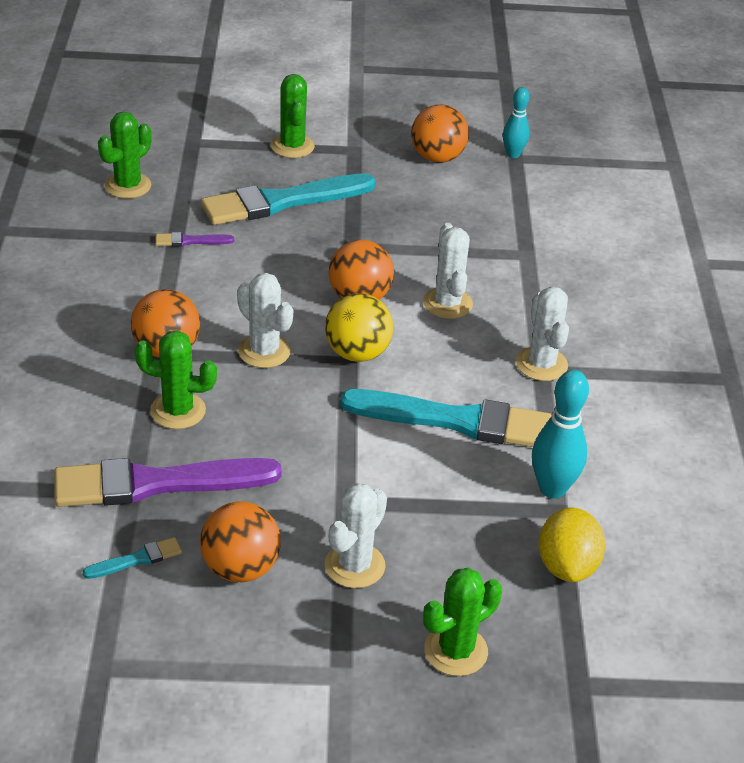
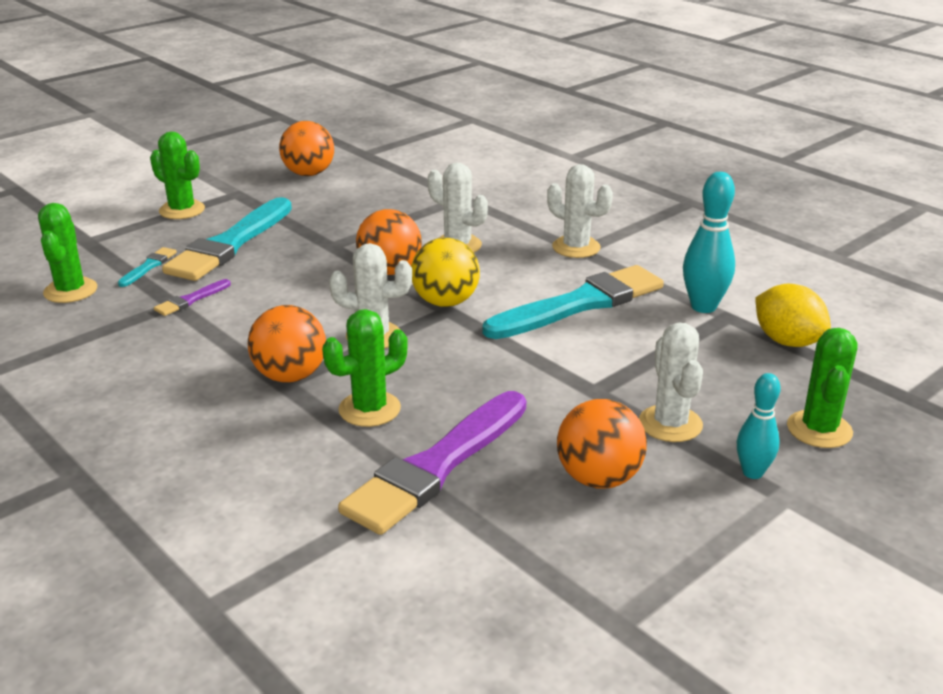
camera: 40 degrees left, 10 degrees down
turquoise brush [83,537,182,579] -> turquoise brush moved to [118,247,177,287]
turquoise bowling pin [503,87,530,158] -> turquoise bowling pin moved to [737,373,780,479]

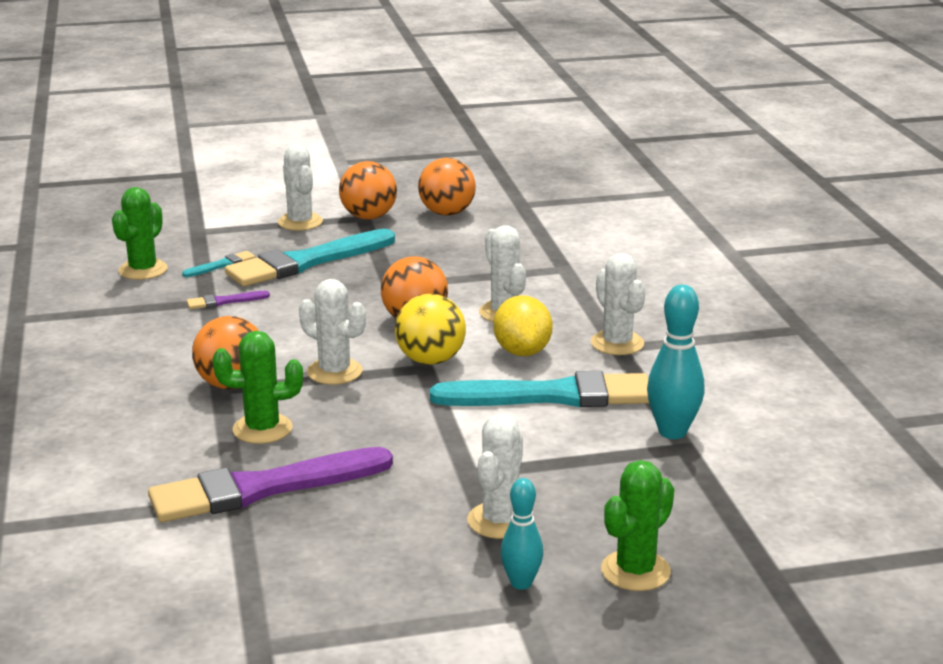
camera: 30 degrees right, 5 degrees down
green cactus [150,131,205,219] -> white cactus [278,144,323,231]
orange ball [557,399,647,489] -> orange ball moved to [339,161,397,219]
yellow lemon [755,284,831,347] -> yellow lemon moved to [493,295,553,356]

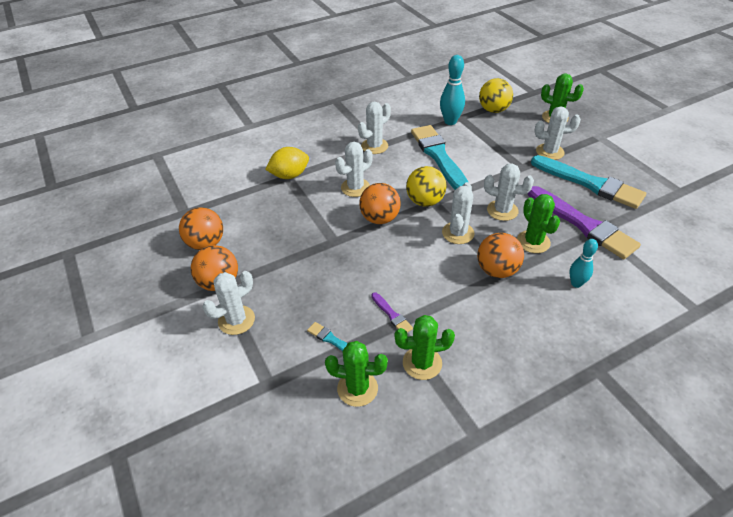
camera: 105 degrees left, 20 degrees up
turquoise brush [225,229,395,286] -> turquoise brush moved to [531,155,646,209]
yellow lemon [493,295,553,356] -> yellow lemon moved to [265,147,309,179]
turquoise bowling pin [500,478,543,590] -> turquoise bowling pin moved to [569,239,598,288]
none -> green cactus [395,315,455,380]
none -> yellow ball [479,78,513,113]
none -> white cactus [484,163,534,221]

